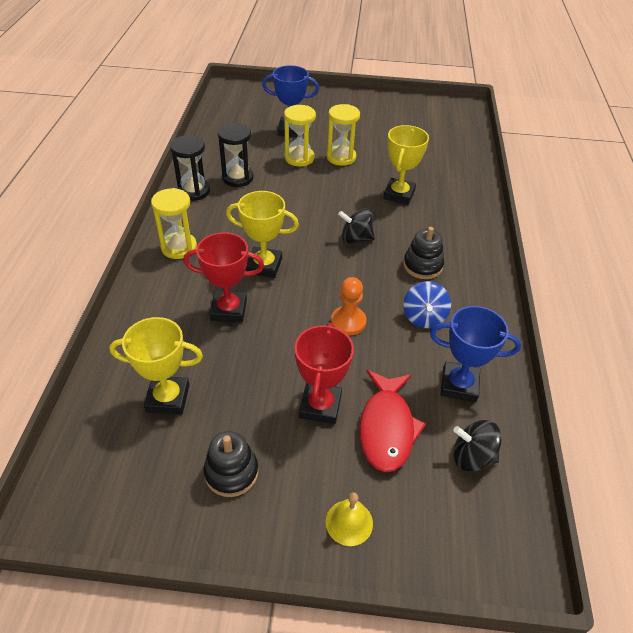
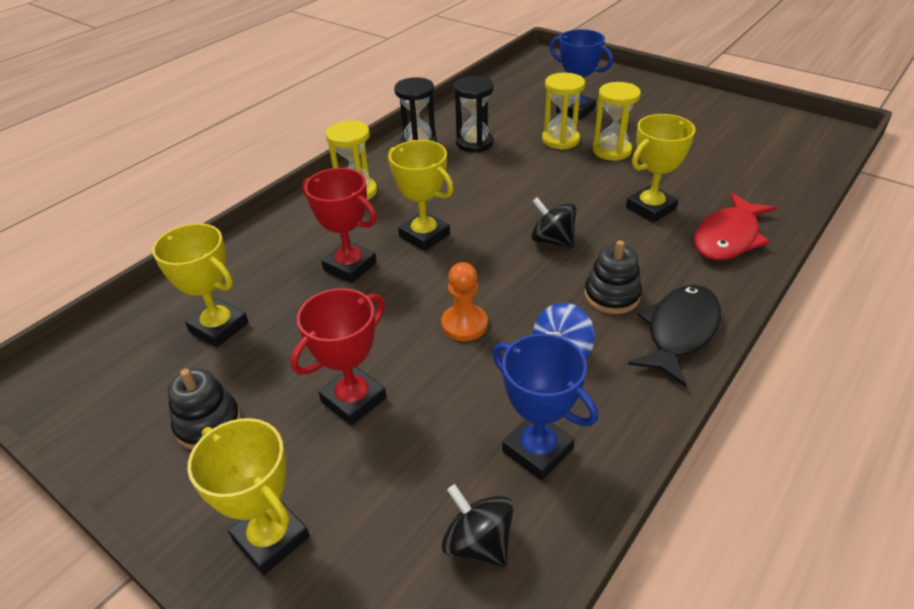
camera: 35 degrees right, 5 degrees down
yellow bell [326,492,373,546] -> yellow trophy [187,418,310,575]
red fish [359,370,426,472] -> red fish moved to [694,193,776,260]
none -> black fish [628,285,721,387]

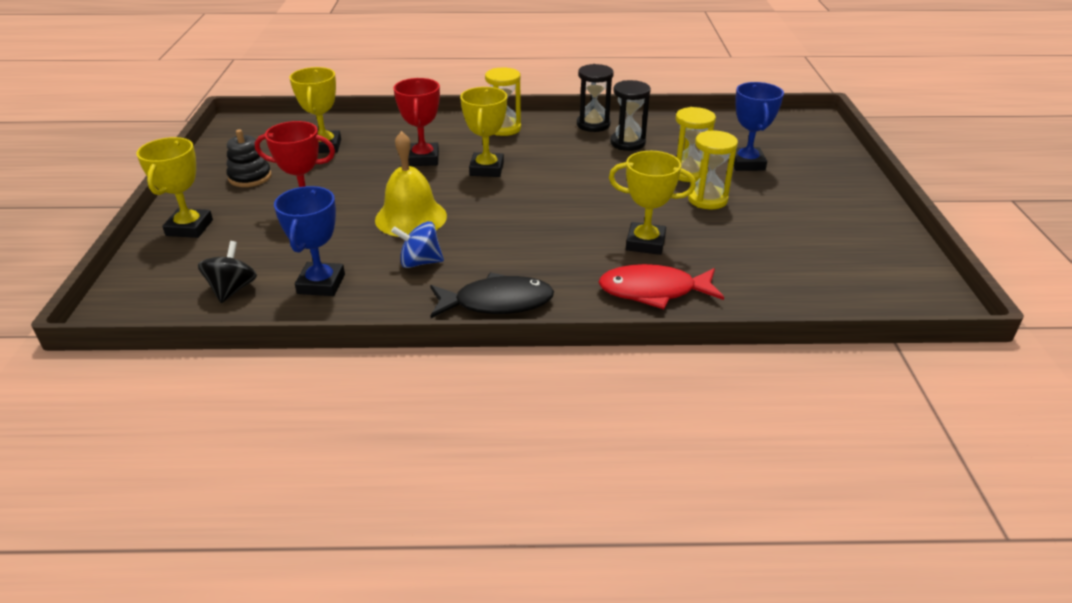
camera: 50 degrees right, 5 degrees down
orange pawn [441,262,488,341] -> yellow bell [375,131,447,237]
black spinning top [531,197,576,248] -> none
black stacking toy [584,240,642,314] -> none

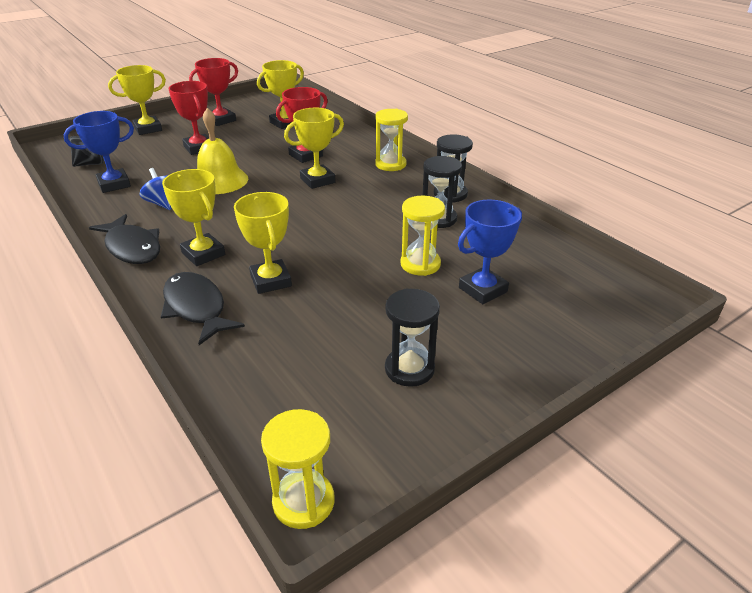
camera: 55 degrees right, 0 degrees up
black stacking toy [226,129,272,187] -> red trophy [189,58,238,126]
red fish [598,264,724,309] -> black fish [161,272,245,345]
yellow hourglass [688,131,738,209] -> yellow hourglass moved to [261,409,334,529]
none -> yellow trophy [162,169,225,266]
none -> black hourglass [385,289,440,387]

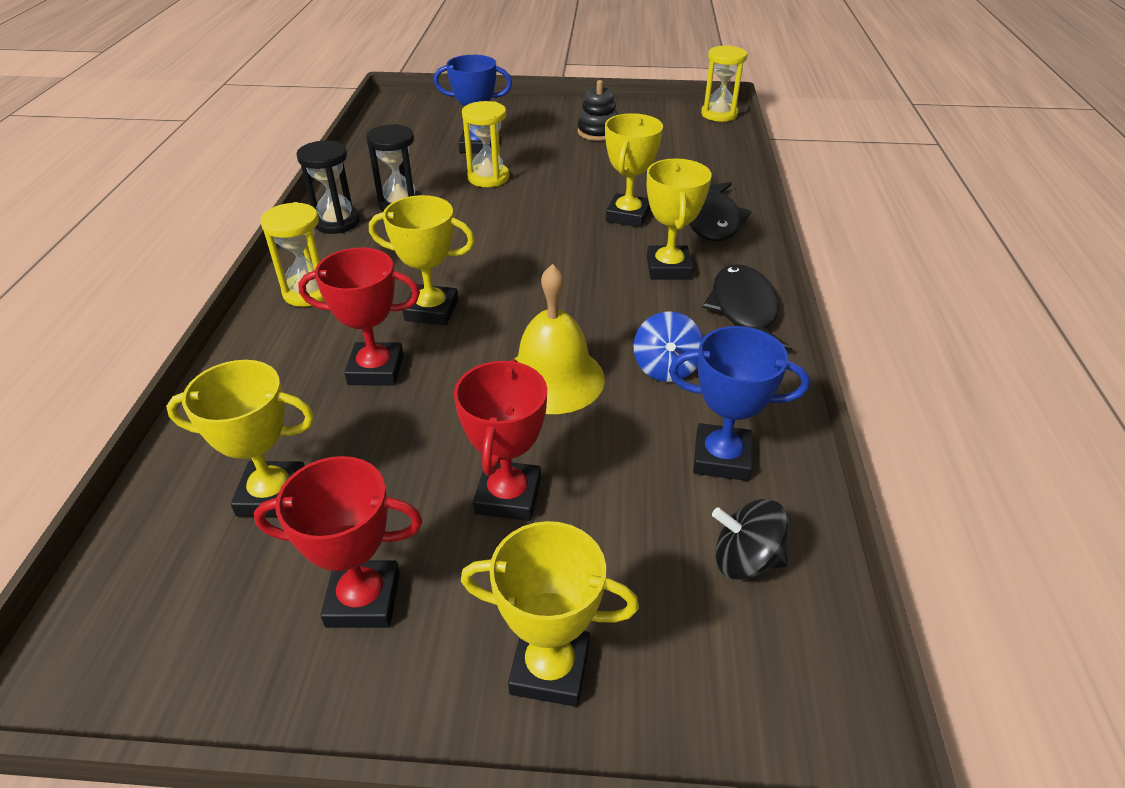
camera: 140 degrees left, 5 degrees up
black hourglass [385,289,440,387] -> black stacking toy [577,80,618,141]

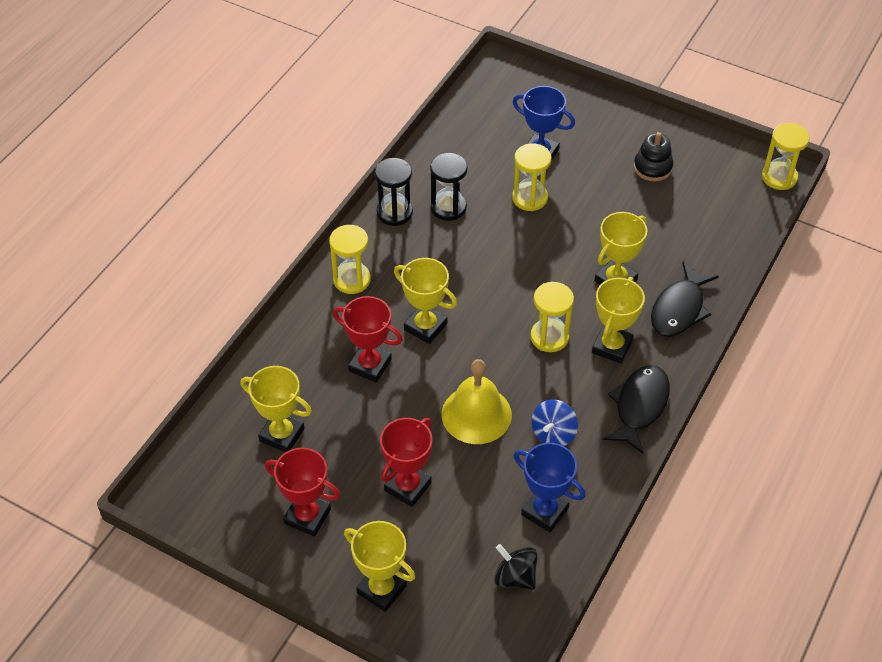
camera: 25 degrees right, 10 degrees up
none -> yellow hourglass [530,282,574,352]

